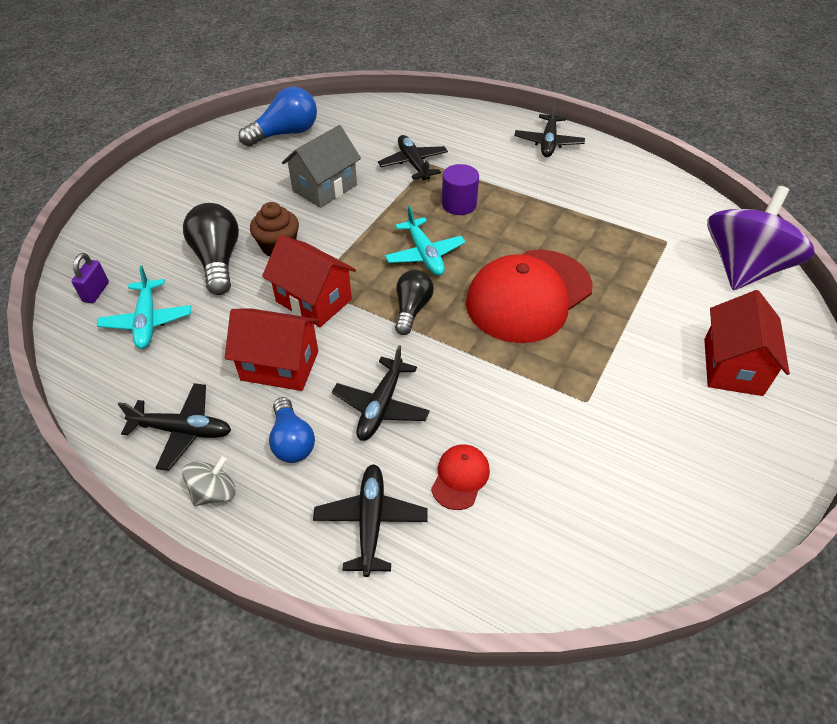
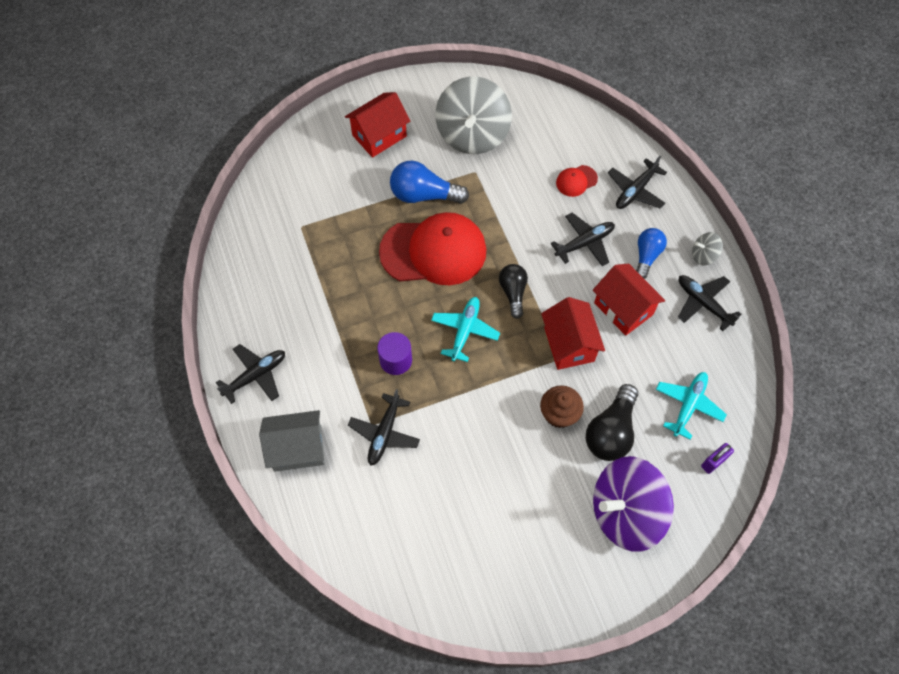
camera: 140 degrees left, 15 degrees up
blue light bulb [239,87,317,147] -> blue light bulb moved to [390,161,469,204]
grey house [282,125,361,208] -> grey house moved to [259,410,325,472]
black light bulb [395,270,434,335] -> black light bulb turned 120 degrees clockwise [499,264,528,319]
purple spinning top [707,186,815,290] -> purple spinning top moved to [593,456,674,552]
none -> grey spinning top [435,76,512,154]

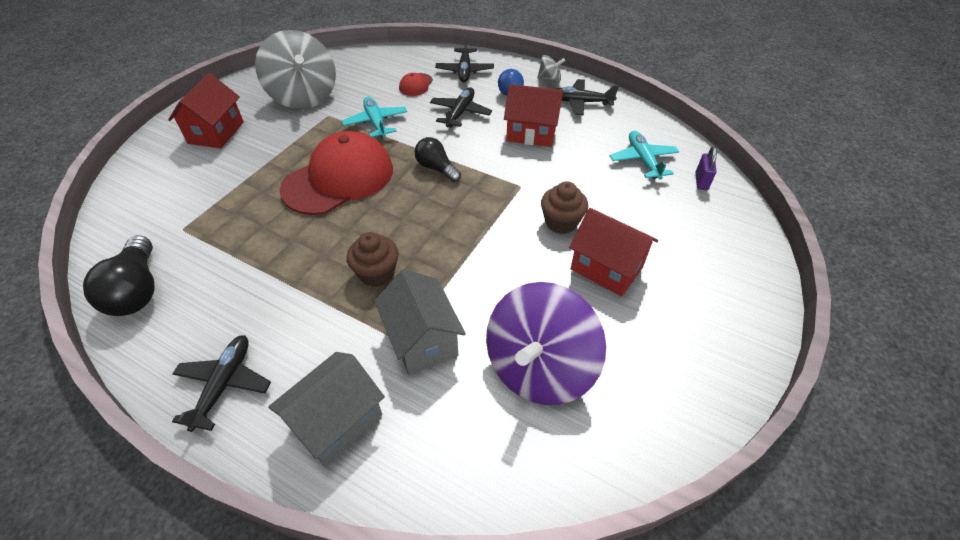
camera: 40 degrees left, 15 degrees down
black plane [348,389,420,466] -> grey house [374,269,466,375]
purple cylinder [377,332,412,375] -> brown cupcake [347,232,399,287]
blue light bulb [390,161,469,204] -> none
turquoise plane [431,297,500,362] -> turquoise plane moved to [342,97,407,138]
red house [541,297,605,370] -> red house moved to [569,208,658,296]
black light bulb [586,384,638,461] -> black light bulb moved to [83,235,155,316]
purple spinning top [593,456,674,552] -> purple spinning top moved to [486,282,606,405]
grey spinning top [692,232,723,266] -> grey spinning top turned 135 degrees counterclockwise [537,55,565,83]

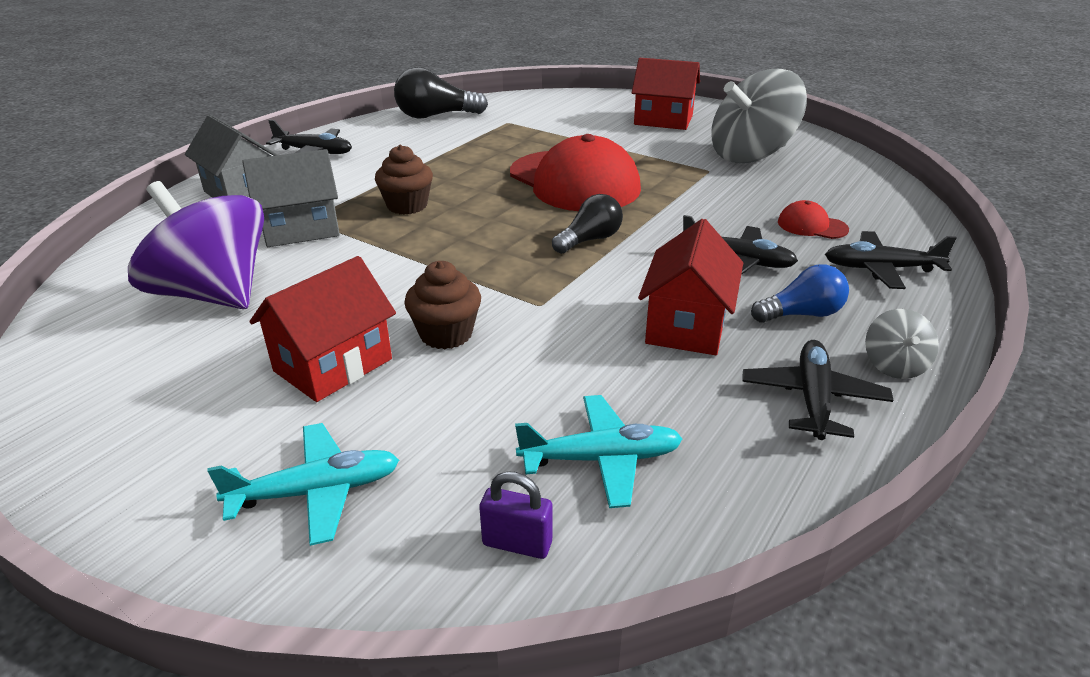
camera: 95 degrees right, 15 degrees down
turquoise plane [342,97,407,138] -> turquoise plane moved to [207,423,399,546]

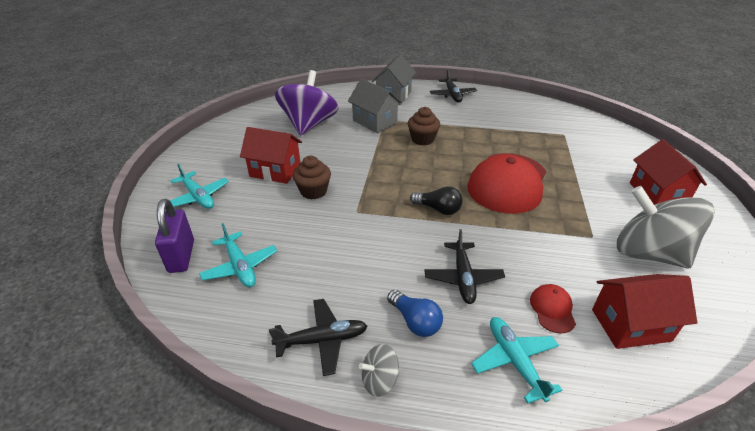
camera: 65 degrees right, 5 degrees up
black light bulb [394,67,488,119] -> none
purple padlock [479,471,552,559] -> purple padlock [155,199,194,273], size x1.66
red house [638,219,743,355] -> red house moved to [592,274,697,349]
black plane [825,231,957,289] -> turquoise plane [471,317,562,404]

